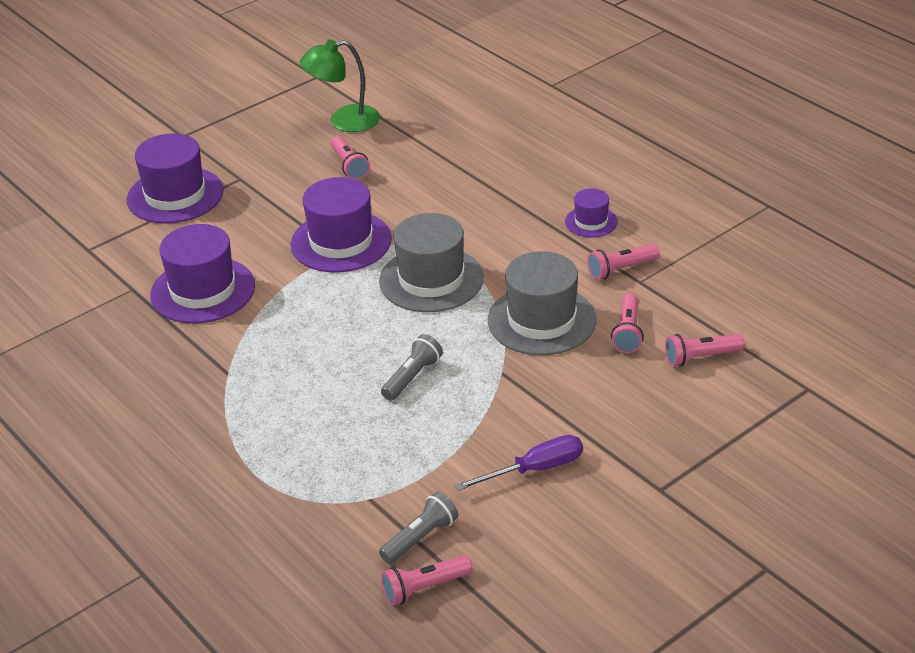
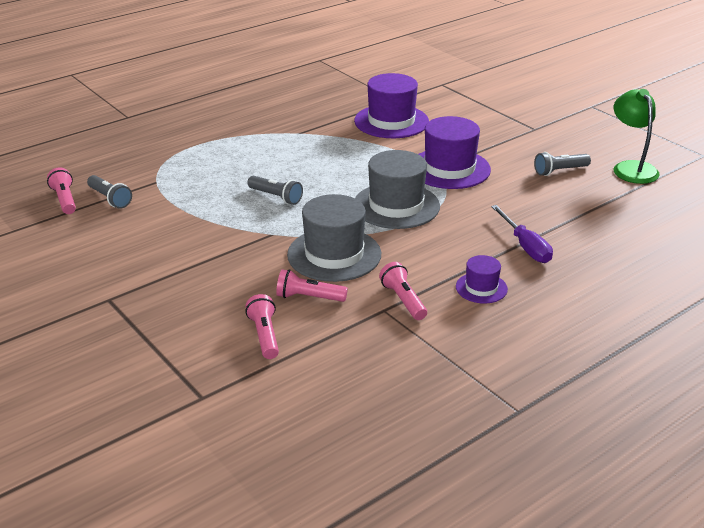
camera: 90 degrees right, 5 degrees down
purple hat [127,133,224,224] -> none
pink flashlight [331,136,370,180] -> grey flashlight [534,152,591,176]
purple screwdriver [455,435,583,491] -> purple screwdriver moved to [491,205,553,263]

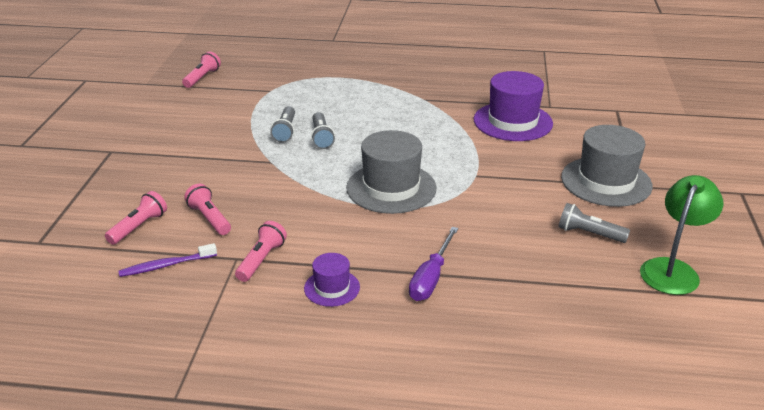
camera: 45 degrees right, 0 degrees up
grey flashlight [87,175,132,209] -> grey flashlight moved to [270,106,295,143]
grey hat [287,194,381,282] -> grey hat moved to [561,125,653,207]
purple hat [418,116,491,189] -> none
none -> purple toothbrush [118,243,217,277]

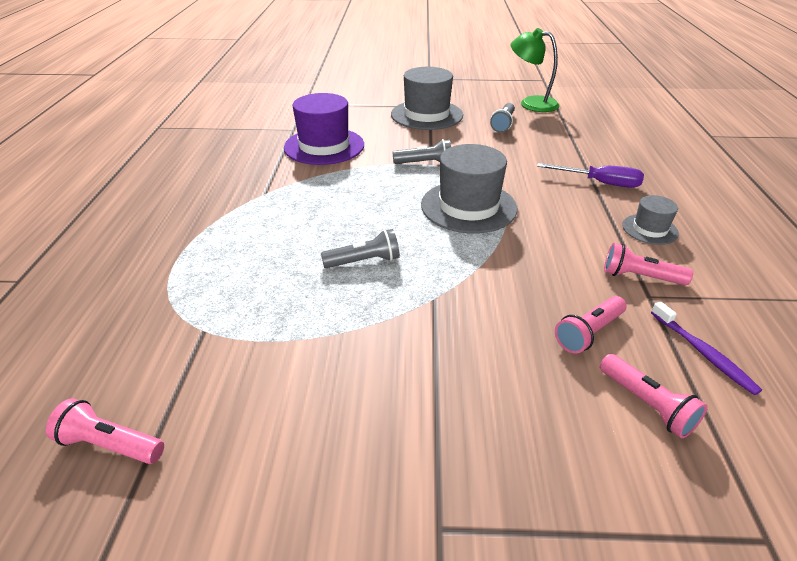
camera: 95 degrees left, 5 degrees up
pink flashlight [105,191,167,245] -> pink flashlight turned 150 degrees counterclockwise [600,354,708,439]
grey flashlight [270,106,295,143] -> grey flashlight moved to [392,139,451,164]
purple hat [304,253,360,307] -> grey hat [622,195,679,245]

